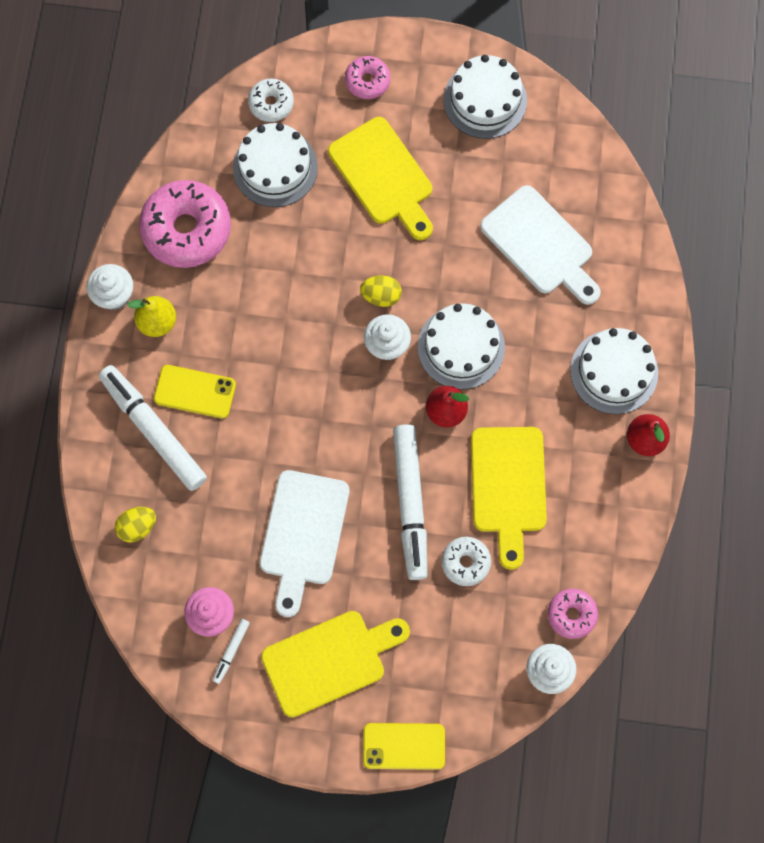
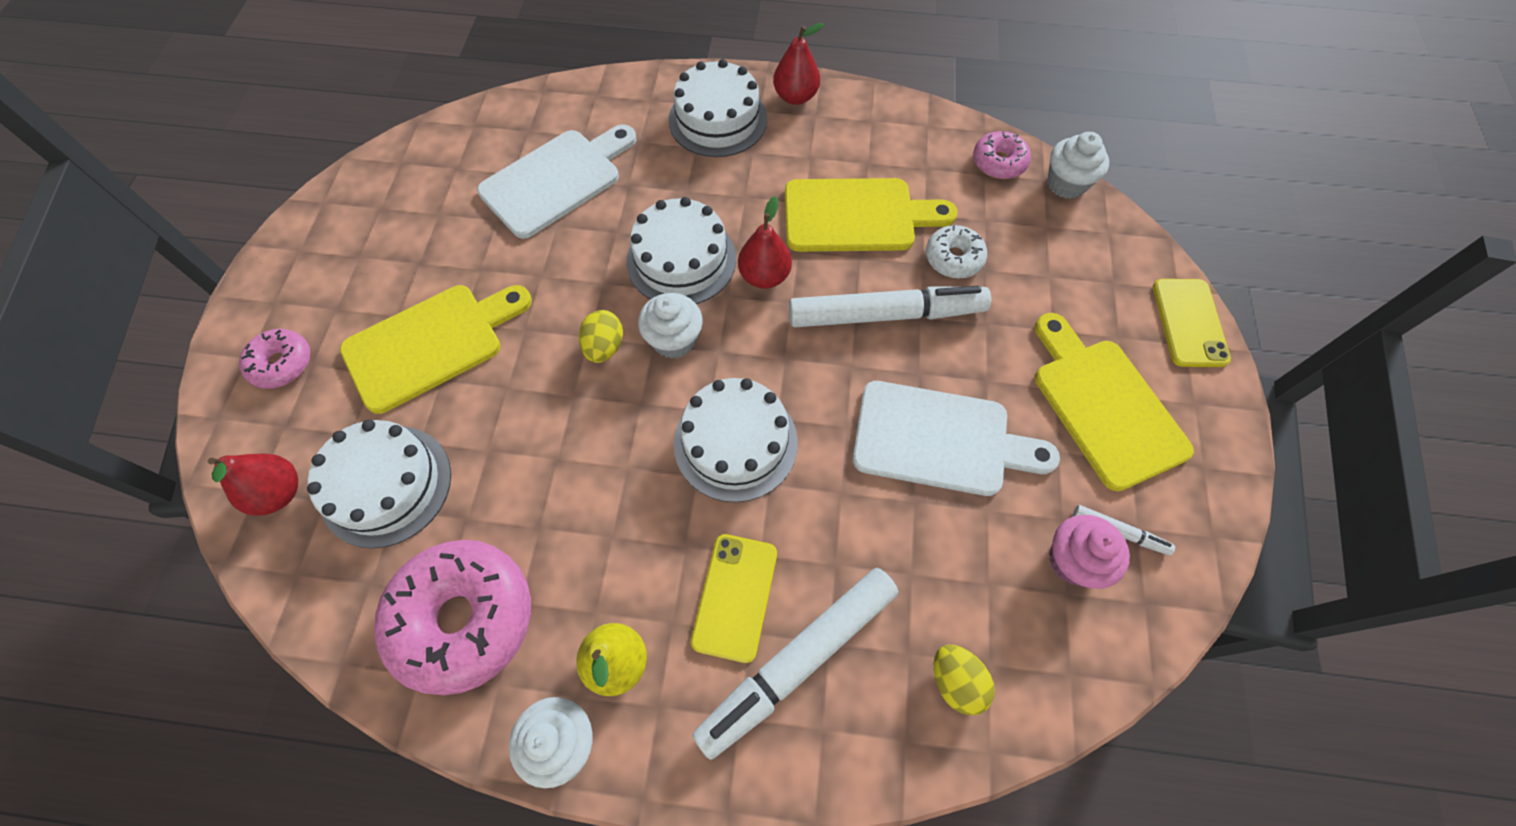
camera: 90 degrees left, 10 degrees down
white donut [248,78,294,122] -> red pear [208,454,298,516]
white cake [443,55,527,139] -> white cake moved to [674,378,798,502]

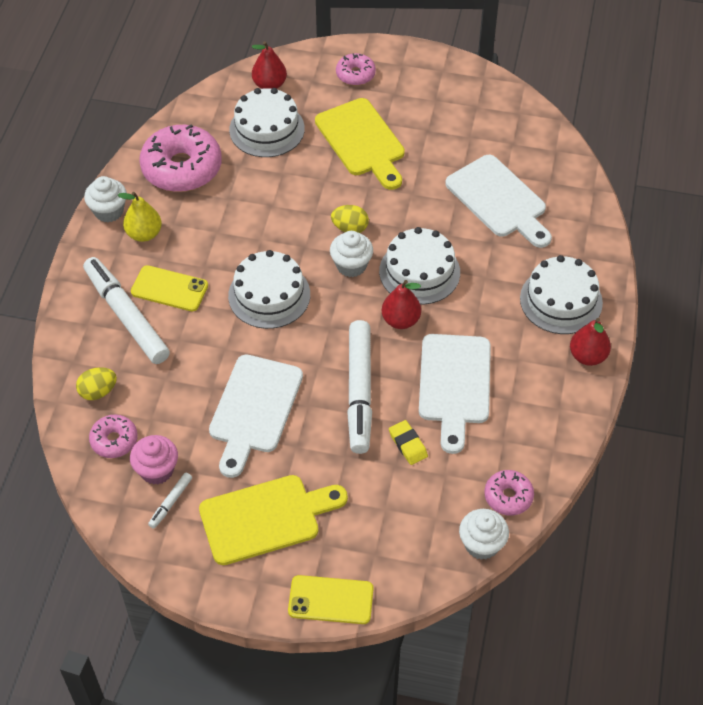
camera: 95 degrees right, 10 degrees down
yellow cutting board [785,178,957,252] -> white cutting board [419,334,491,454]
white donut [926,225,987,278] -> yellow eraser [389,420,428,465]
none -> pink donut [89,415,138,458]

